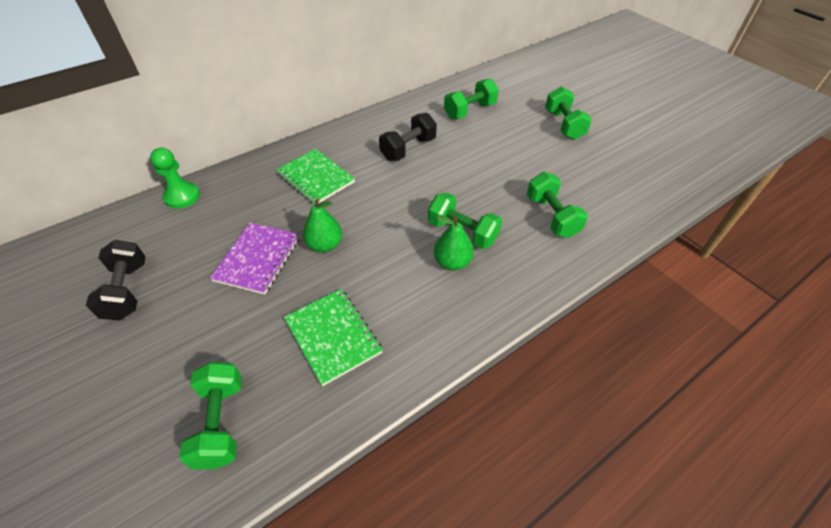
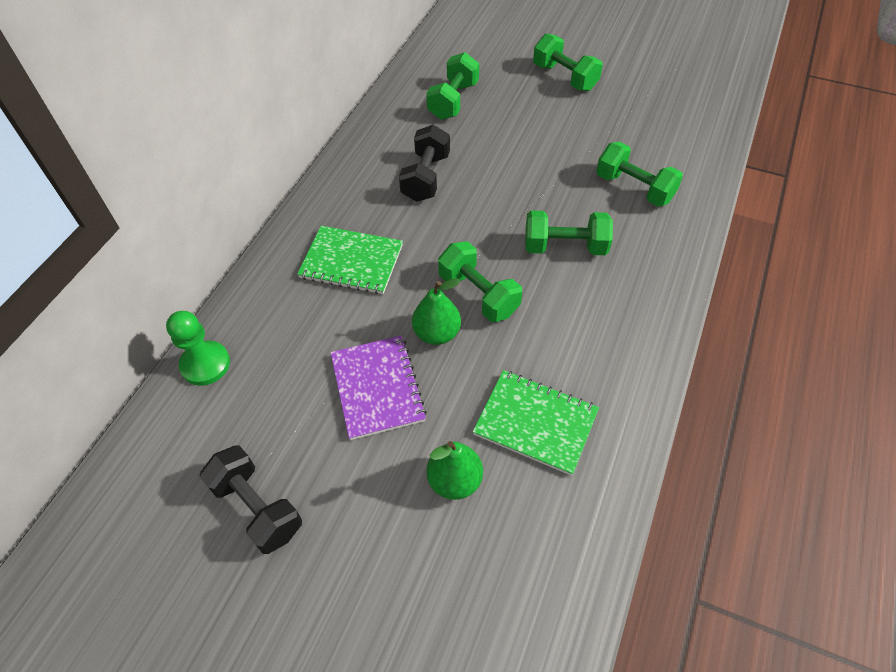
camera: 30 degrees left, 5 degrees up
green dumbbell [179,362,242,469] -> green dumbbell moved to [438,241,522,322]
green pear [434,215,474,271] -> green pear moved to [427,441,483,500]

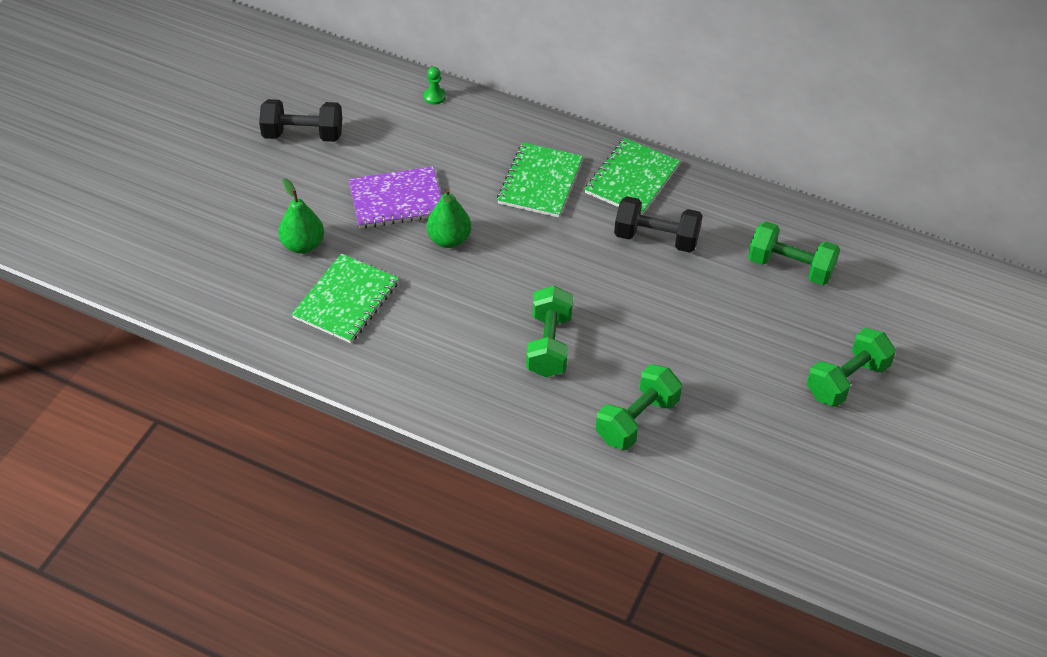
camera: 90 degrees right, 5 degrees down
green pawn [166,311,230,386] -> green pawn [424,67,446,105], size x0.55
black dumbbell [199,445,302,554] -> black dumbbell turned 45 degrees clockwise [259,99,342,142]
green dumbbell [438,241,522,322] -> none
none -> green notebook [585,138,680,215]

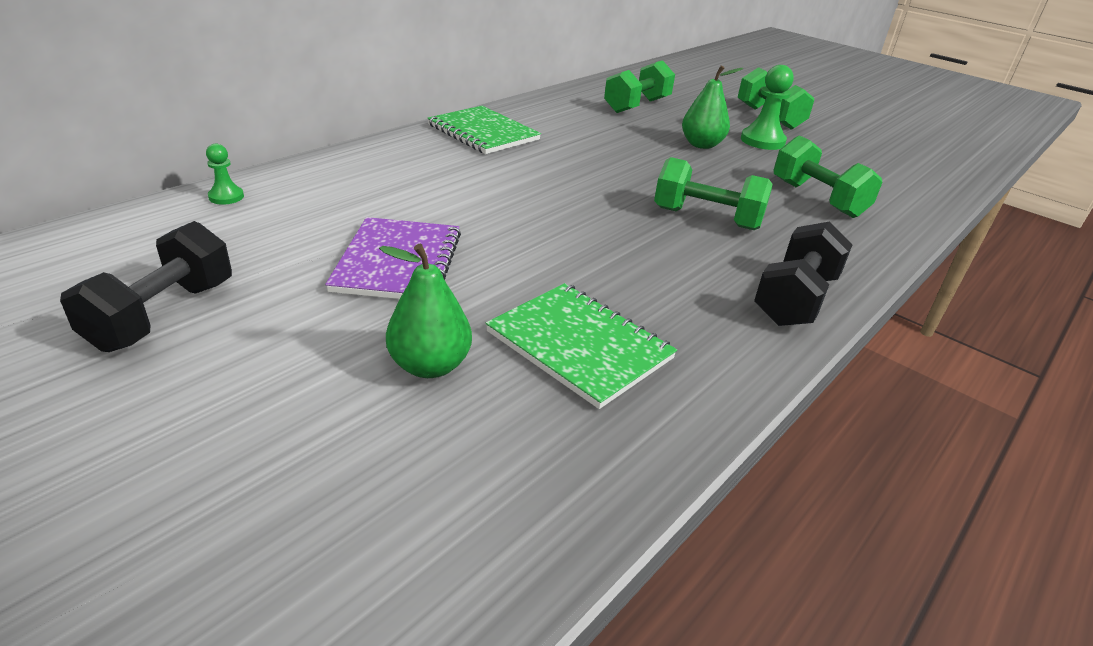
camera: 75 degrees left, 15 degrees down
green pear [426,188,471,248] -> green pear moved to [682,66,743,149]
green notebook [497,142,583,218] -> none
black dumbbell [614,196,703,253] -> black dumbbell moved to [754,221,853,326]
none -> green pawn [741,65,794,150]

